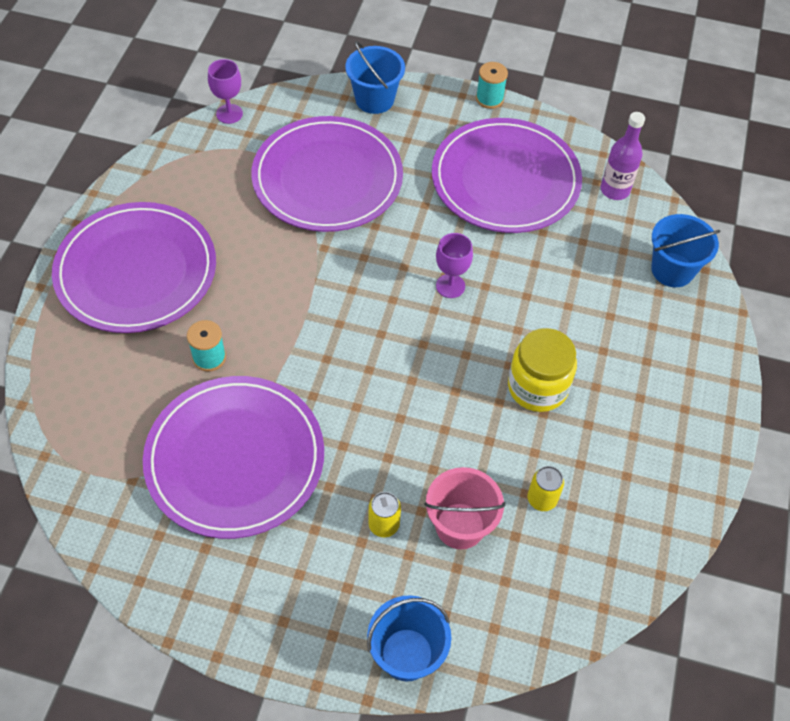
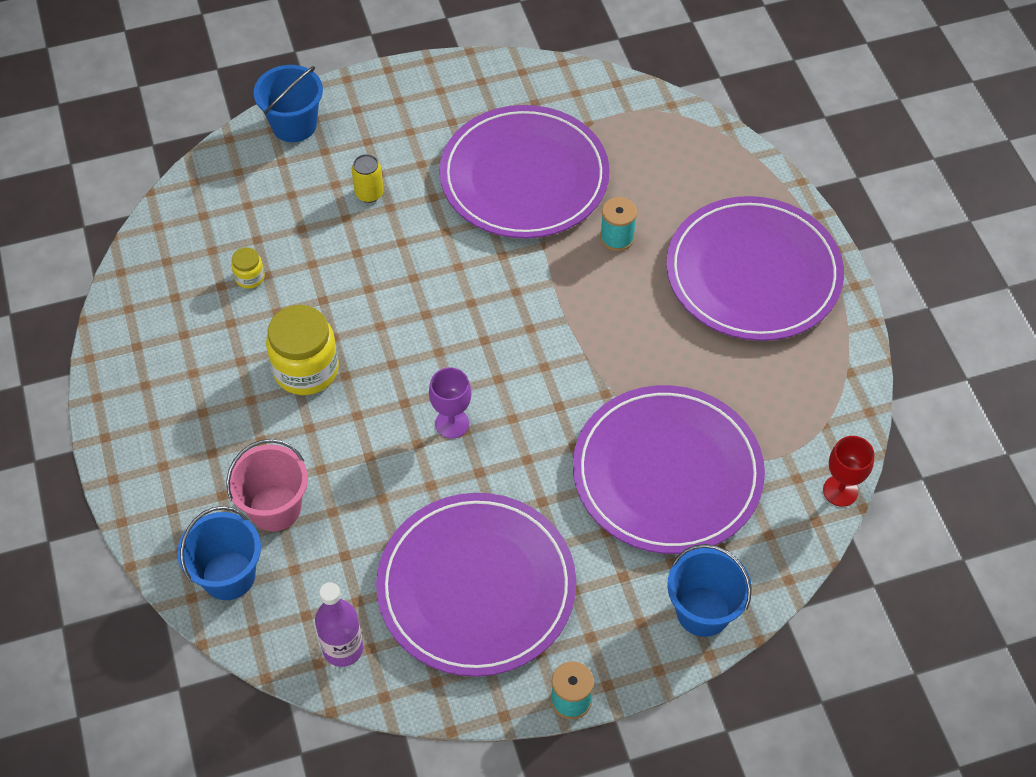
camera: 150 degrees right, 0 degrees up
purple goblet [208,59,243,124] -> red goblet [823,436,875,507]
pink bucket [424,467,506,549] -> pink bucket moved to [226,439,308,531]
yellow can [528,466,564,511] -> yellow jar [231,247,265,289]

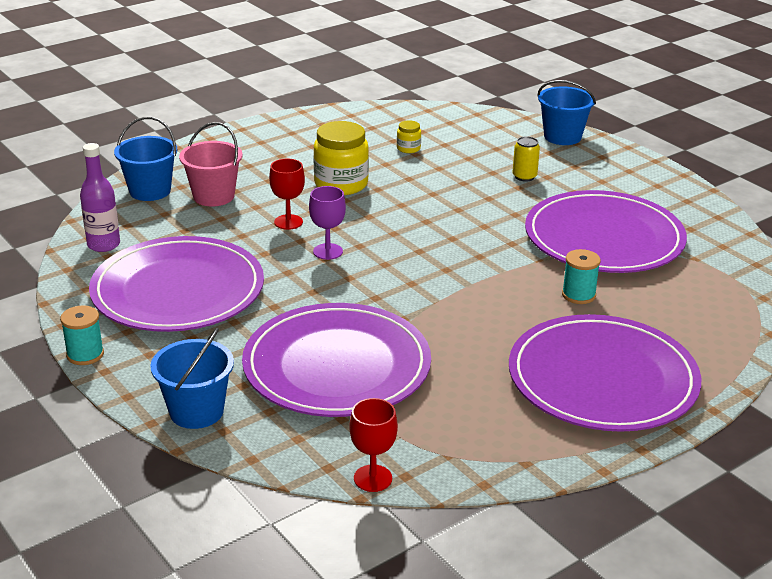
camera: 70 degrees right, 25 degrees down
none -> red goblet [269,158,305,230]

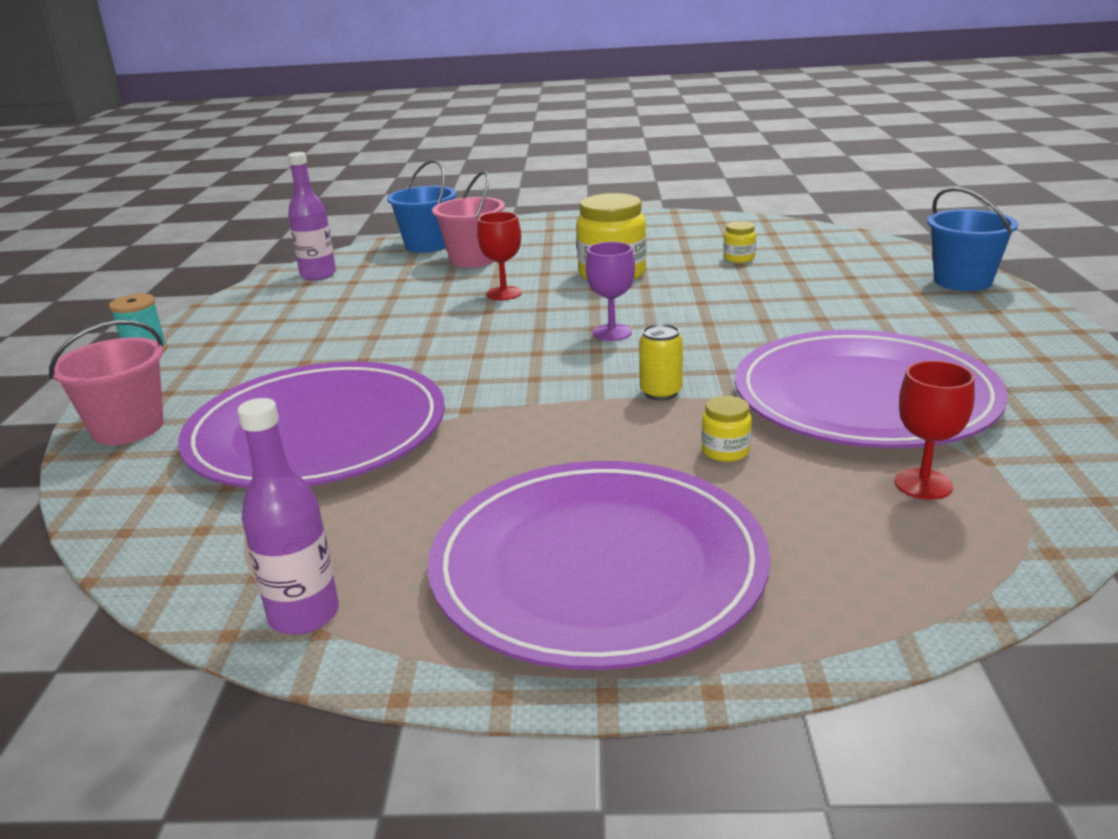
camera: 40 degrees right, 5 degrees down
purple plate [89,236,264,332] -> none
blue bucket [150,328,234,429] -> pink bucket [49,320,164,445]
purple goblet [309,186,346,260] -> purple goblet moved to [586,242,635,341]
red goblet [349,398,398,492] -> red goblet moved to [895,361,975,499]
yellow can [513,136,540,182] -> yellow can moved to [639,324,683,401]
turquoise spool [562,249,601,304] -> yellow jar [702,396,752,462]
none -> purple bottle [237,398,339,635]

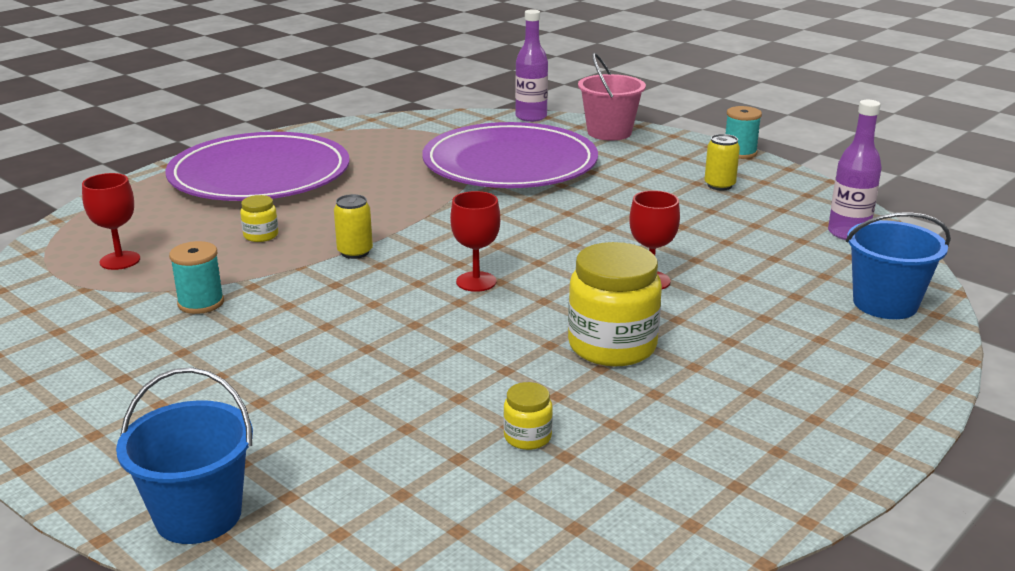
camera: 130 degrees right, 0 degrees up
purple bottle [237,398,339,635] -> purple bottle moved to [515,9,548,122]
pink bucket [432,171,505,268] -> none
purple goblet [586,242,635,341] -> red goblet [450,191,500,292]
purple plate [735,330,1008,448] -> turquoise spool [169,241,224,314]
none -> yellow can [705,134,740,190]

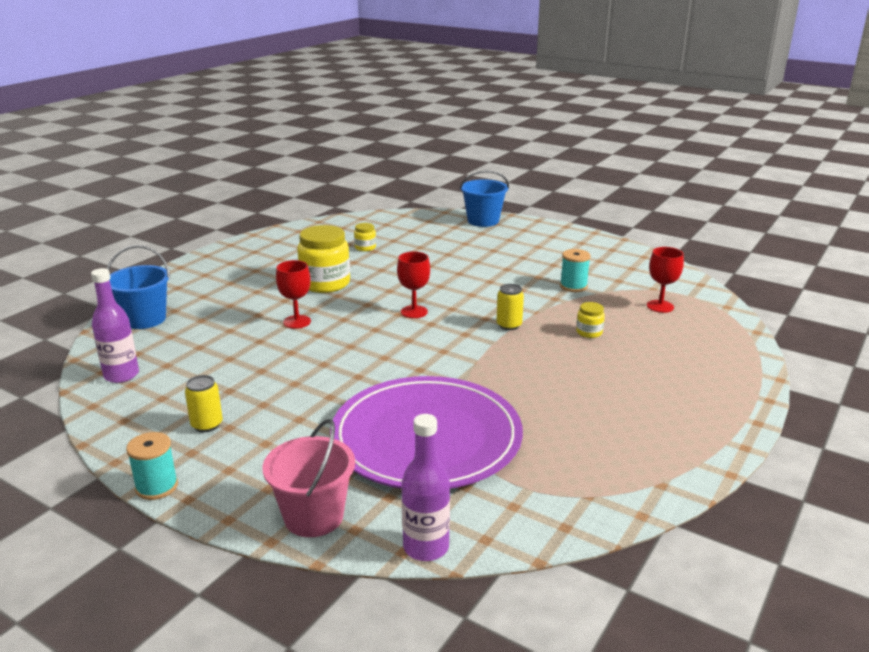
camera: 170 degrees right, 0 degrees up
purple plate [166,132,349,201] -> none

